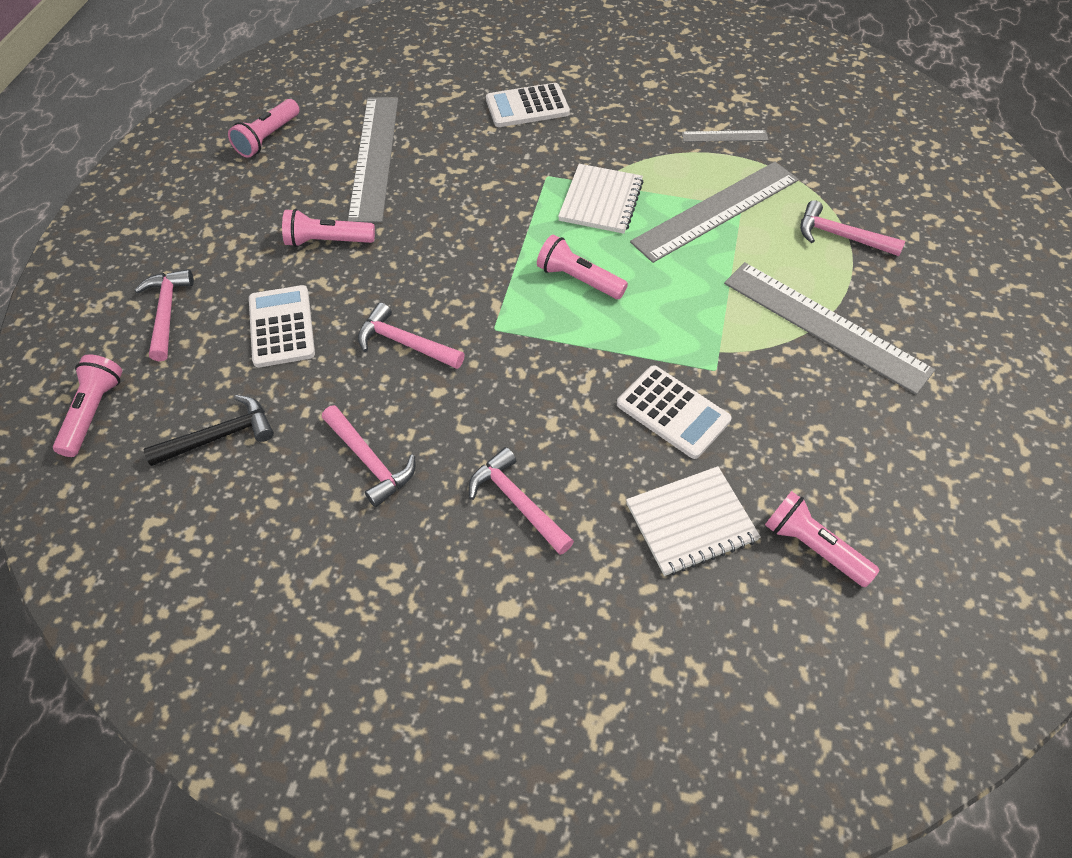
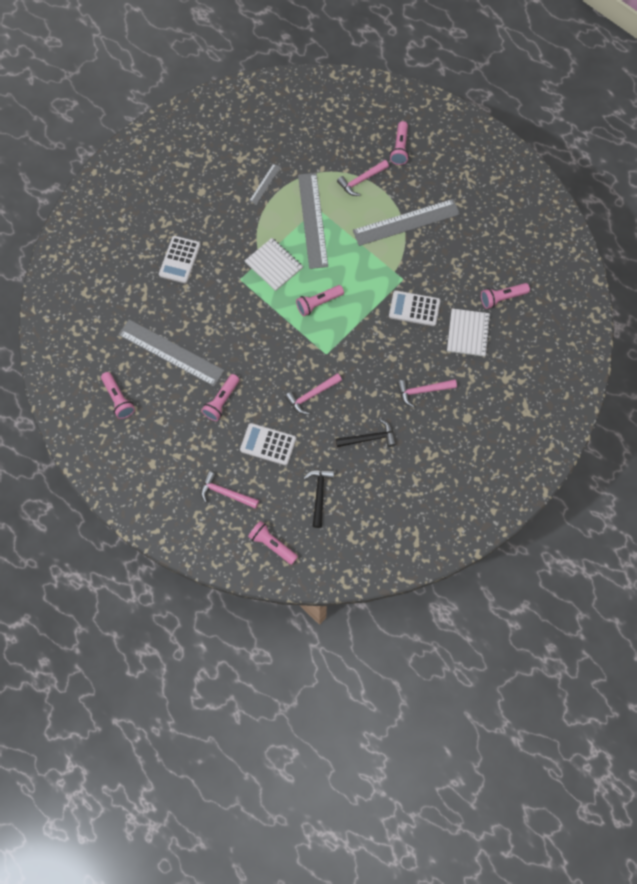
camera: 60 degrees left, 15 degrees up
pink hammer [322,405,415,507] -> black hammer [336,419,396,447]
white calculator [617,365,732,459] -> white calculator turned 150 degrees counterclockwise [389,290,440,326]
none -> pink flashlight [390,121,409,165]

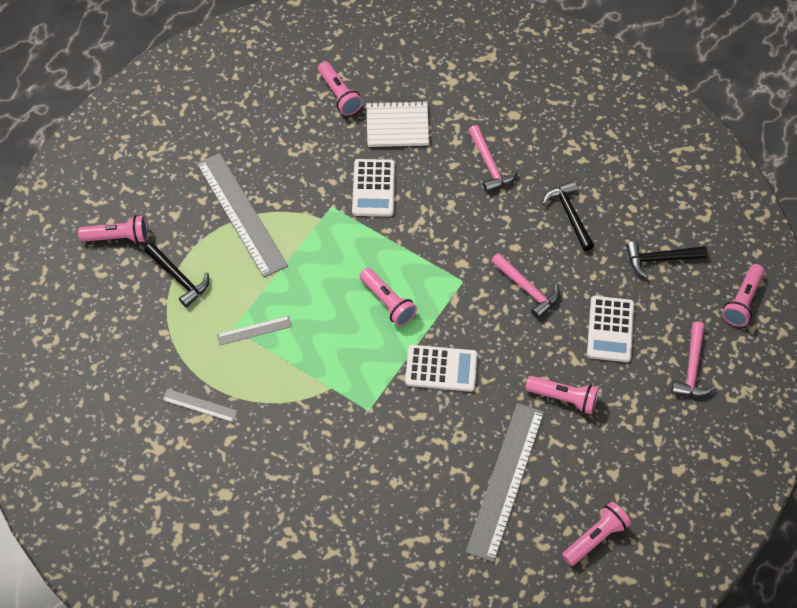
camera: 100 degrees left, 10 degrees down
white calculator [159,236,201,283] -> white calculator moved to [405,345,478,392]
white notebook [245,238,303,291] -> none
grey ruler [298,173,328,269] -> grey ruler [217,316,292,345], size x0.46
pink hammer [337,160,389,196] -> black hammer [144,243,209,308]

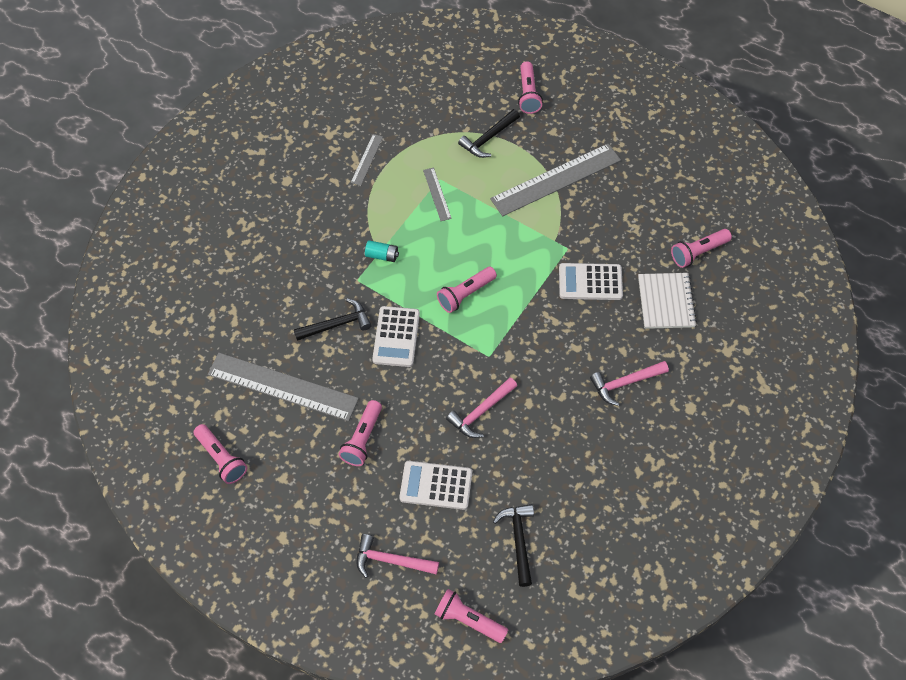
camera: 90 degrees right, 0 degrees up
black hammer [542,181,594,251] -> black hammer moved to [294,299,372,341]
none -> turquoise battery [365,240,399,262]

